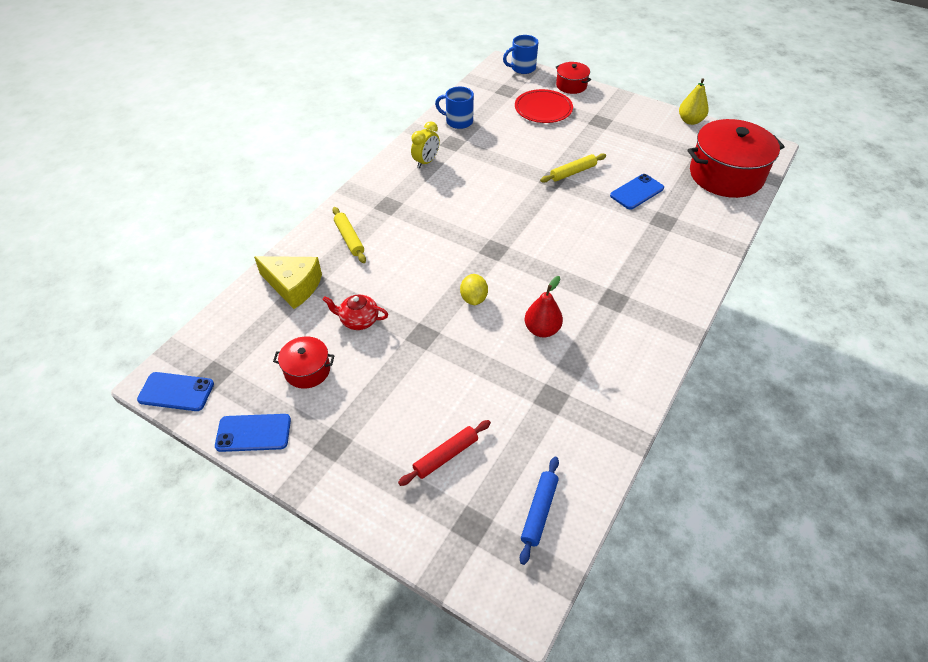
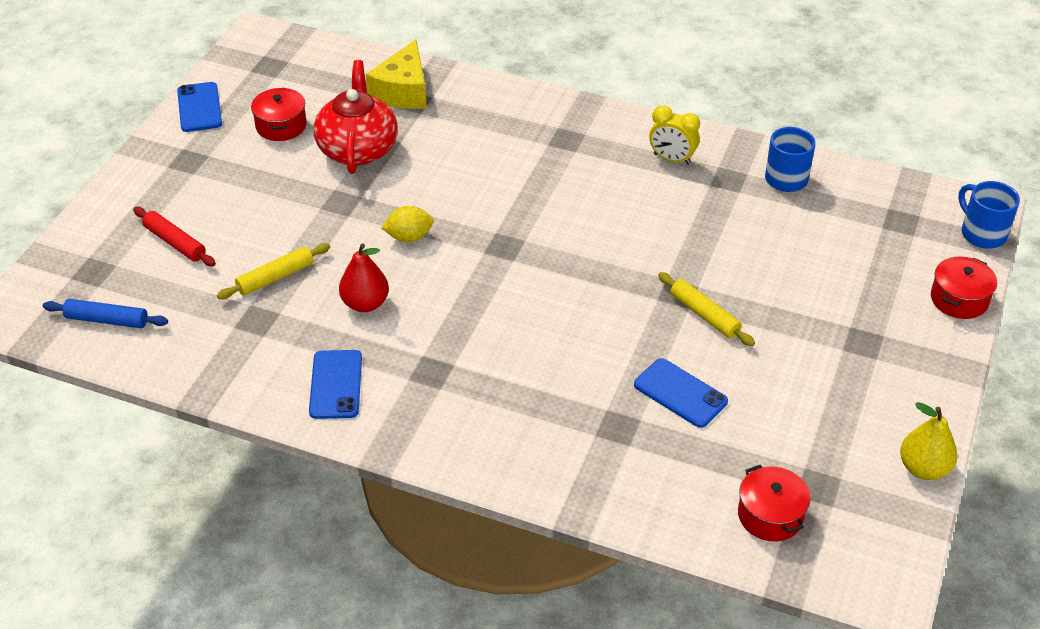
camera: 80 degrees right, 5 degrees down
blue phone [137,372,214,411] -> blue phone moved to [309,350,362,419]
red teapot [323,295,388,330] -> red teapot [314,60,398,174], size x1.77
yellow rolling pin [332,207,366,263] -> yellow rolling pin moved to [217,243,330,299]
red plate [515,89,573,123] -> none
red pot [688,119,785,198] -> red pot [738,465,810,542], size x0.49

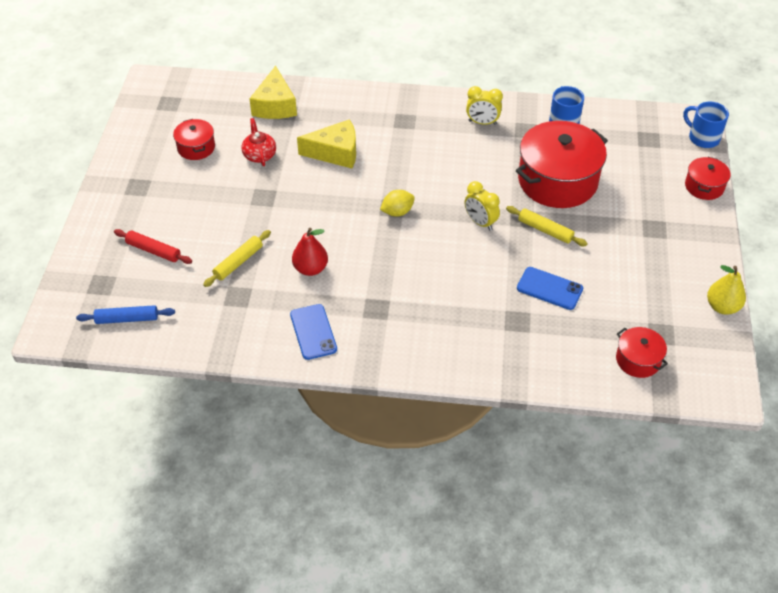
camera: 15 degrees left, 5 degrees up
blue phone [177,82,222,132] -> none
red teapot [314,60,398,174] -> red teapot [241,118,276,166], size x0.57
yellow lemon [381,206,434,242] -> yellow lemon moved to [380,190,415,217]
none -> yellow cheese [297,119,356,168]
none -> yellow clock [465,181,500,230]
none -> red pot [516,121,608,208]

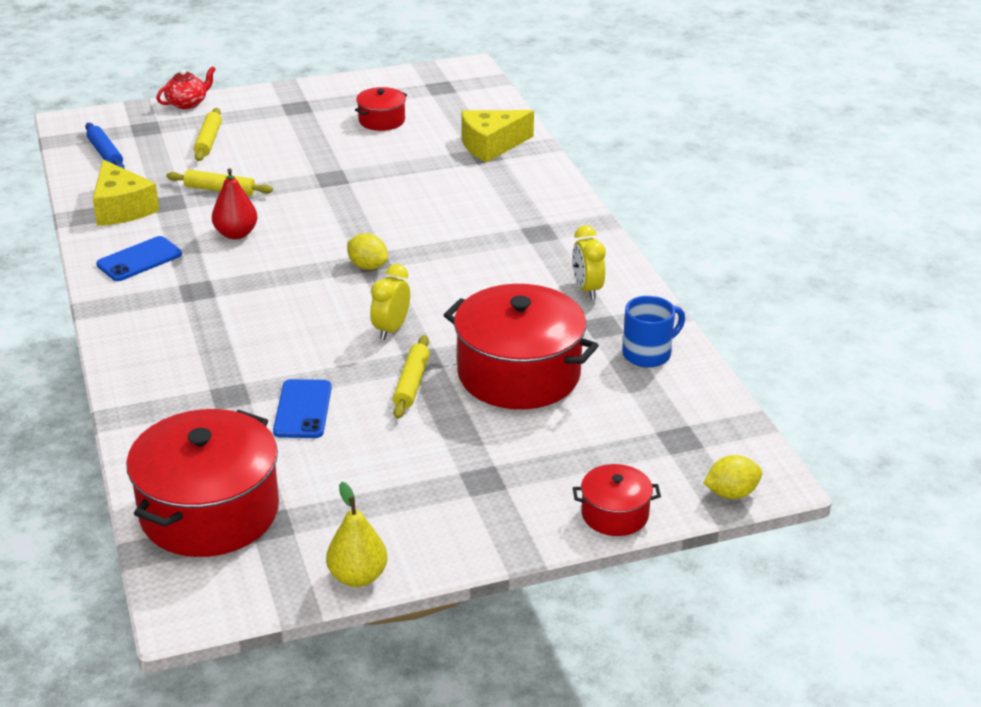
camera: 65 degrees right, 15 degrees down
red rolling pin [114,229,192,264] -> yellow rolling pin [194,108,222,161]
red teapot [241,118,276,166] -> red teapot moved to [156,66,216,109]
yellow cheese [297,119,356,168] -> yellow cheese moved to [93,159,159,226]
red pot [616,327,668,378] -> red pot [126,409,279,557], size x2.05
blue mug [683,102,729,148] -> yellow lemon [704,455,763,499]

